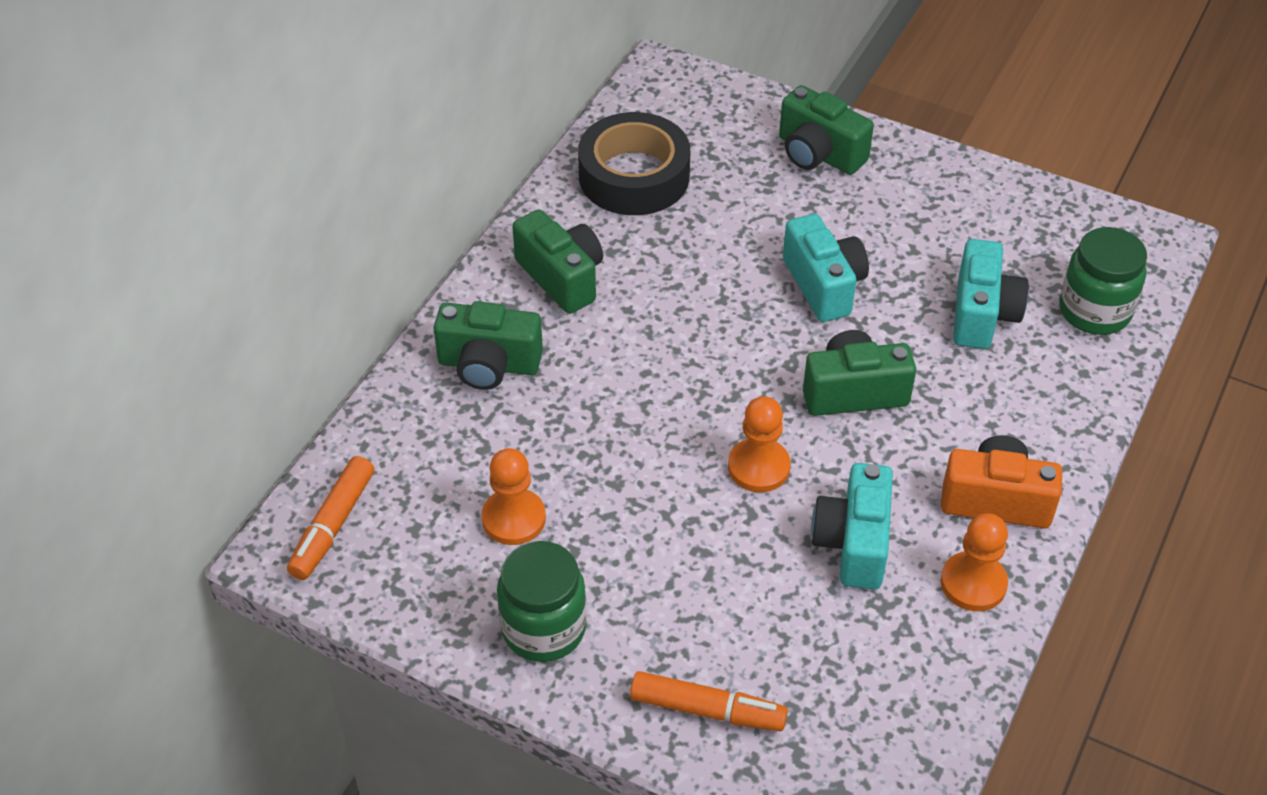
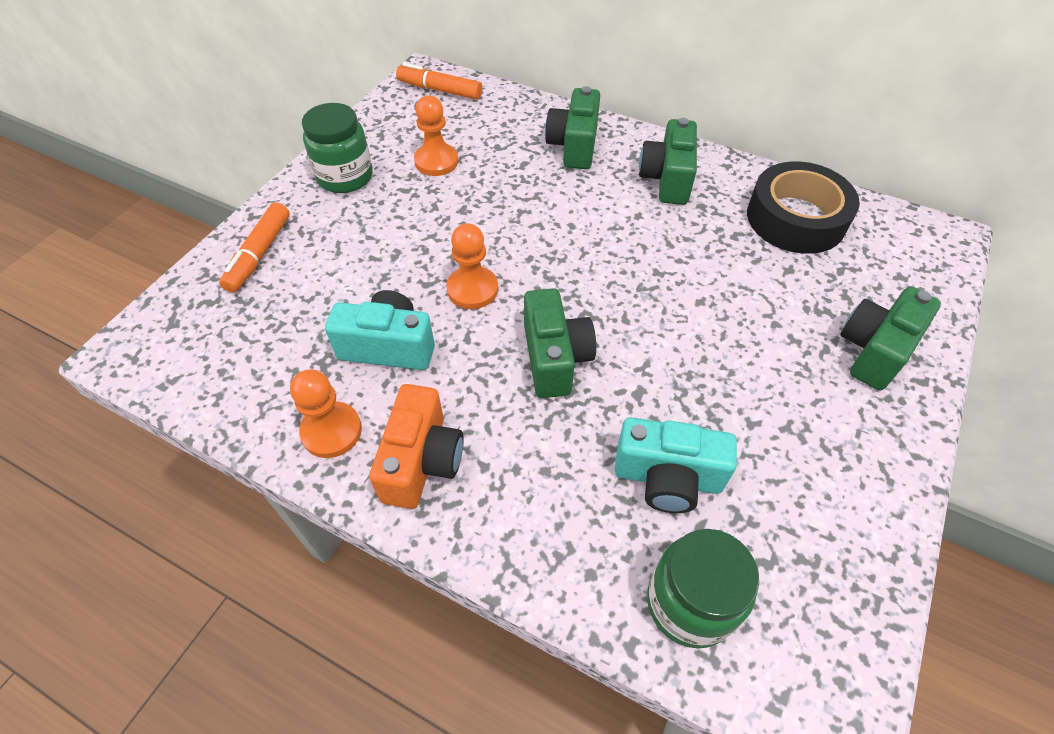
camera: 90 degrees right, 5 degrees up
green camera [512,210,603,314] -> green camera turned 135 degrees clockwise [639,118,697,205]
turquoise camera [783,214,869,322] -> none

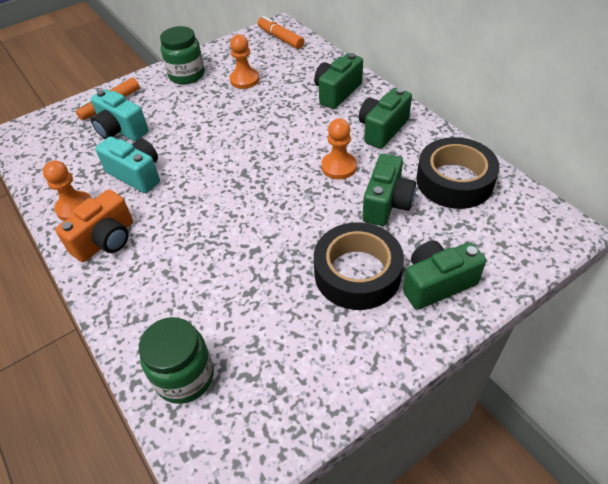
camera: 30 degrees right, 5 degrees down
orange pawn [447,223,498,309] -> orange pawn moved to [321,118,357,179]
green camera [524,288,596,398] -> green camera moved to [362,154,416,226]
turquoise camera [615,417,737,513] -> turquoise camera moved to [91,89,149,141]
none -> black tape [314,222,404,310]

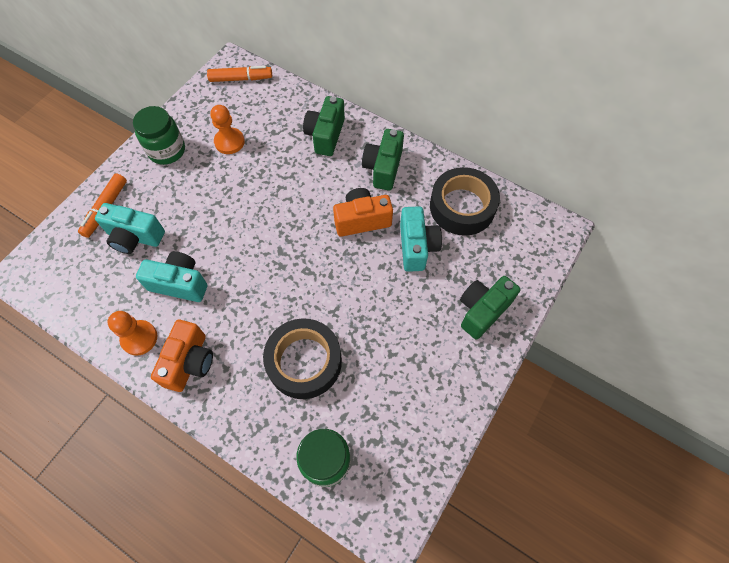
camera: 25 degrees left, 15 degrees up
orange marker [257,16,304,49] -> orange marker turned 150 degrees clockwise [207,66,272,82]
black tape [314,222,404,310] -> black tape moved to [263,318,342,399]
orange pawn [321,118,357,179] -> orange camera [333,188,393,237]
green camera [362,154,416,226] -> turquoise camera [400,206,442,272]

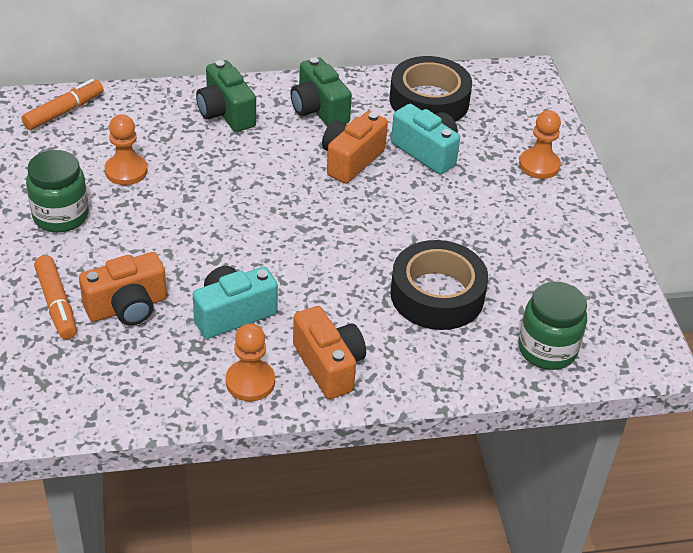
camera: 45 degrees left, 20 degrees down
turquoise camera [95,203,165,254] -> orange camera [79,252,167,325]
green camera [460,276,520,339] -> orange pawn [519,110,561,179]

